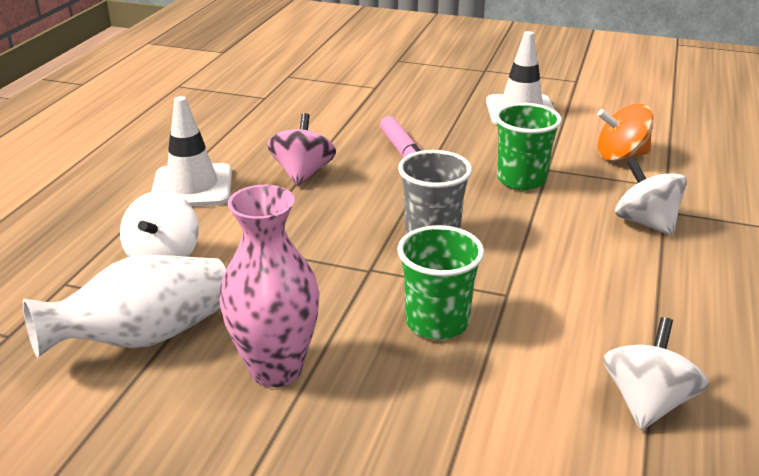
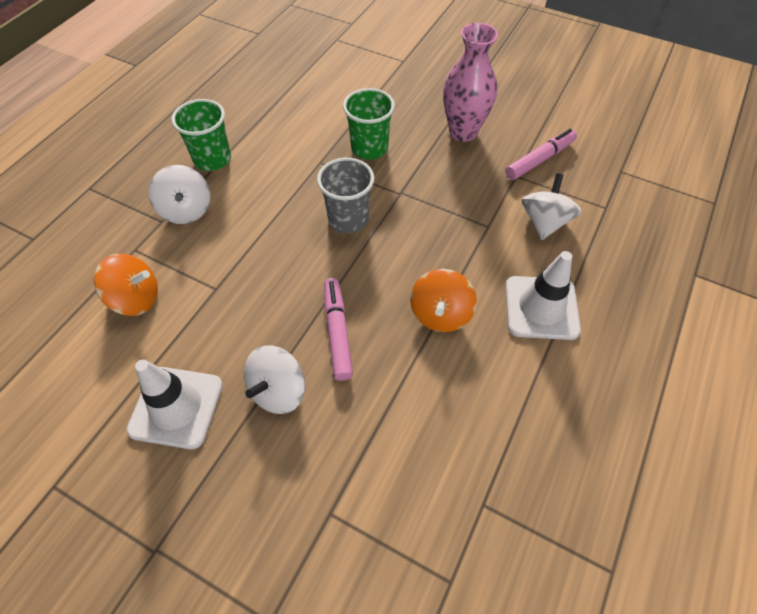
camera: 170 degrees left, 25 degrees up
white vase [23,255,226,358] -> pink marker [505,129,577,180]
pink spinning top [267,113,336,186] -> orange spinning top [410,269,477,332]
green cup [495,103,562,190] -> green cup moved to [171,99,231,171]
white spinning top [603,317,709,430] -> white spinning top moved to [244,345,305,414]

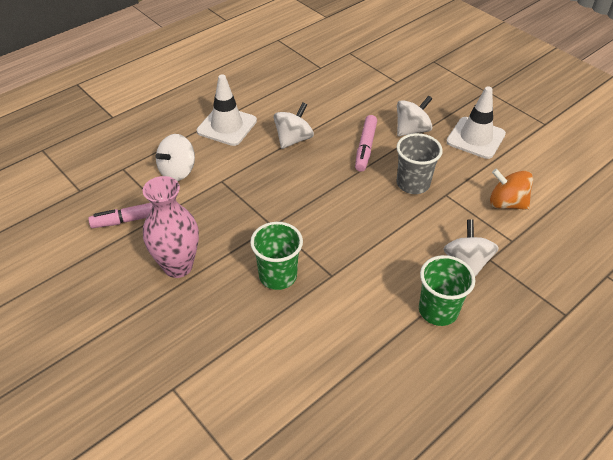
camera: 160 degrees left, 10 degrees down
grey cup [317,158,374,233] -> grey cup moved to [396,133,443,194]
orange spinning top [410,269,477,332] -> white spinning top [273,102,314,149]

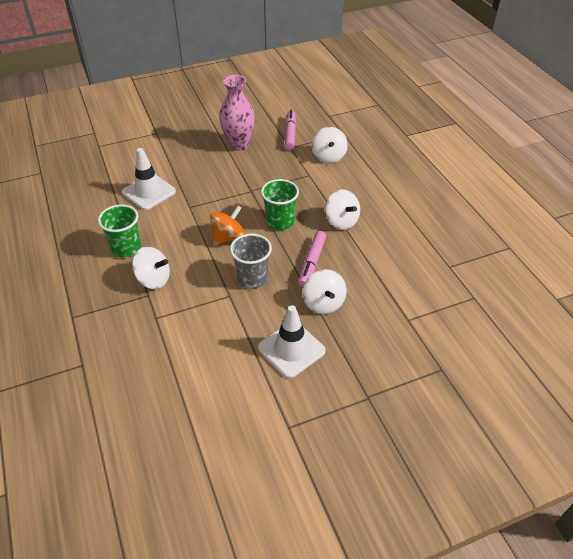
camera: 110 degrees right, 0 degrees up
white spinning top [156,134,195,181] -> white spinning top turned 150 degrees counterclockwise [312,127,348,164]
white traffic cone [197,74,257,146] -> white traffic cone moved to [122,148,176,210]
green cup [250,222,303,290] -> green cup moved to [261,179,299,230]
pink marker [355,115,377,172] -> pink marker turned 105 degrees counterclockwise [298,231,326,287]
orange spinning top [490,169,533,210] -> orange spinning top moved to [210,206,245,245]

